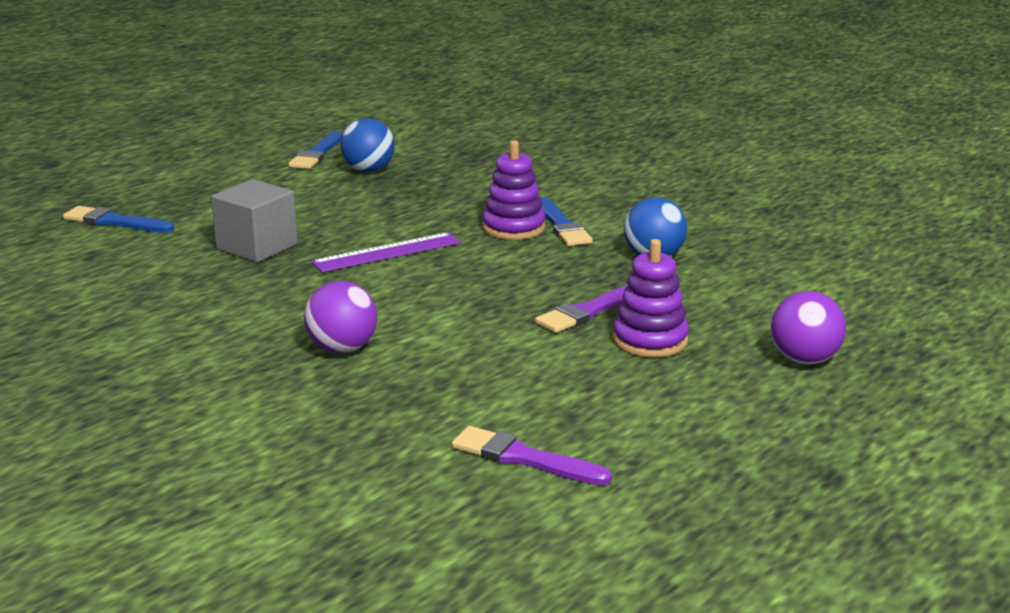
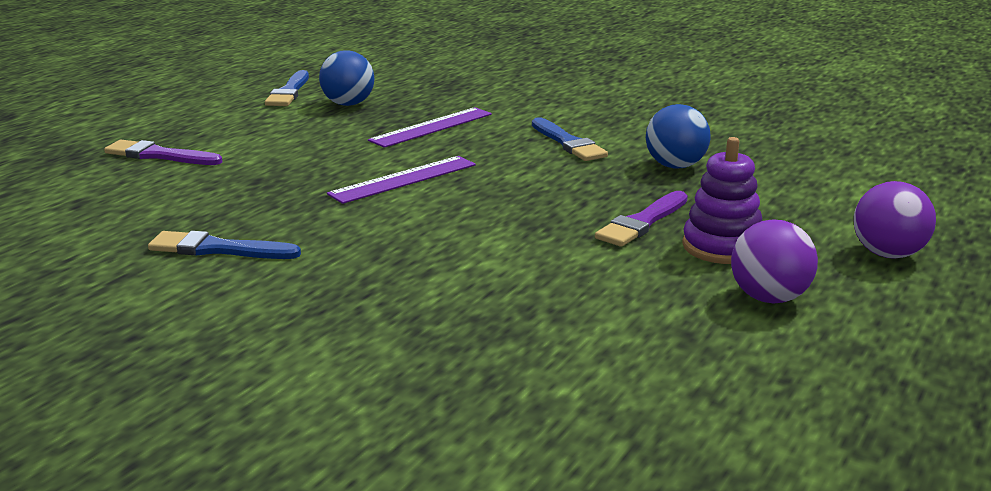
camera: 10 degrees left, 0 degrees up
blue brush [63,206,174,233] -> blue brush moved to [148,231,301,259]
grey cube [211,179,298,262] -> none
purple ball [304,281,377,353] -> purple ball moved to [731,220,818,303]
purple brush [452,426,612,485] -> purple brush moved to [104,140,222,165]
purple stacking toy [482,140,545,240] -> none
none -> purple ruler [368,107,492,148]

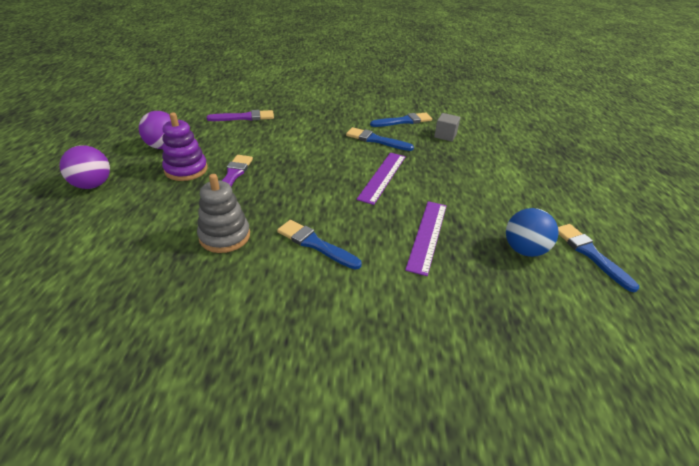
camera: 150 degrees right, 15 degrees up
purple brush [104,140,222,165] -> purple brush moved to [206,110,274,121]
blue ball [646,104,711,169] -> grey stacking toy [197,174,250,253]
none -> blue brush [346,127,414,151]
none -> grey cube [434,113,460,142]

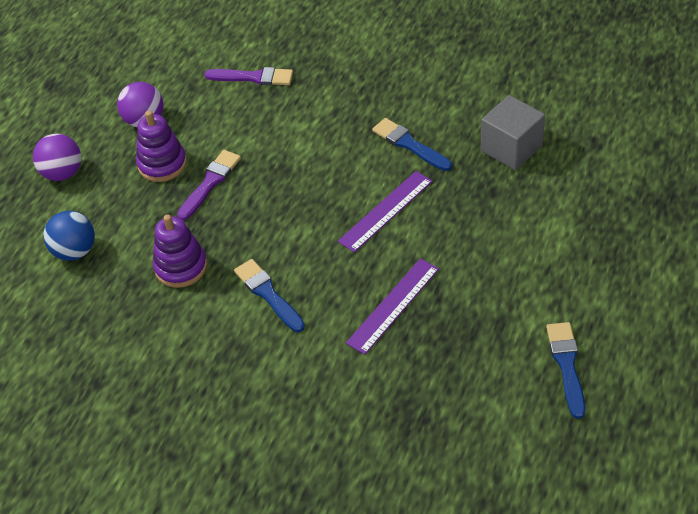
camera: 25 degrees right, 10 degrees up
grey stacking toy [197,174,250,253] -> purple stacking toy [153,214,207,288]
blue brush [370,113,432,127] -> none
grey cube [434,113,460,142] -> grey cube [481,95,545,170], size x1.67
blue ball [506,208,559,257] -> blue ball moved to [43,211,95,261]

